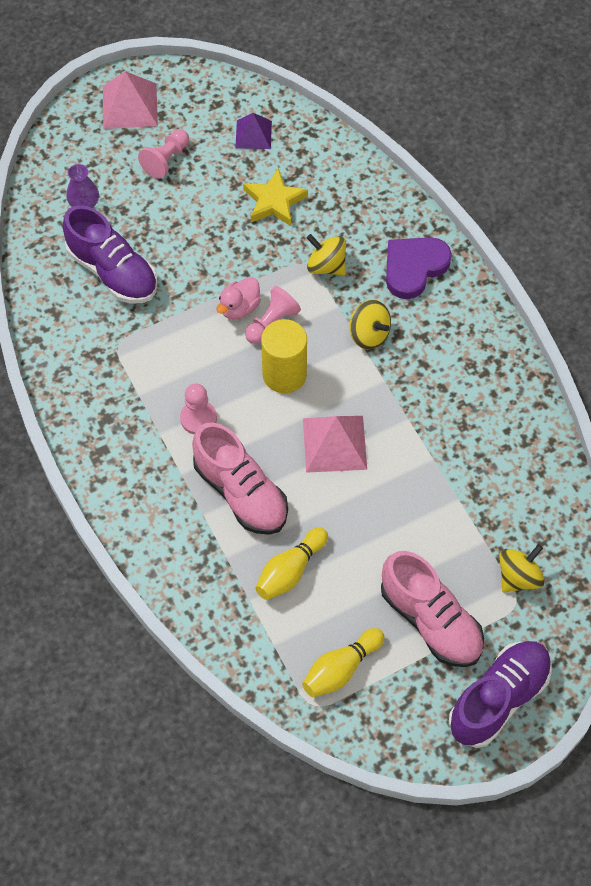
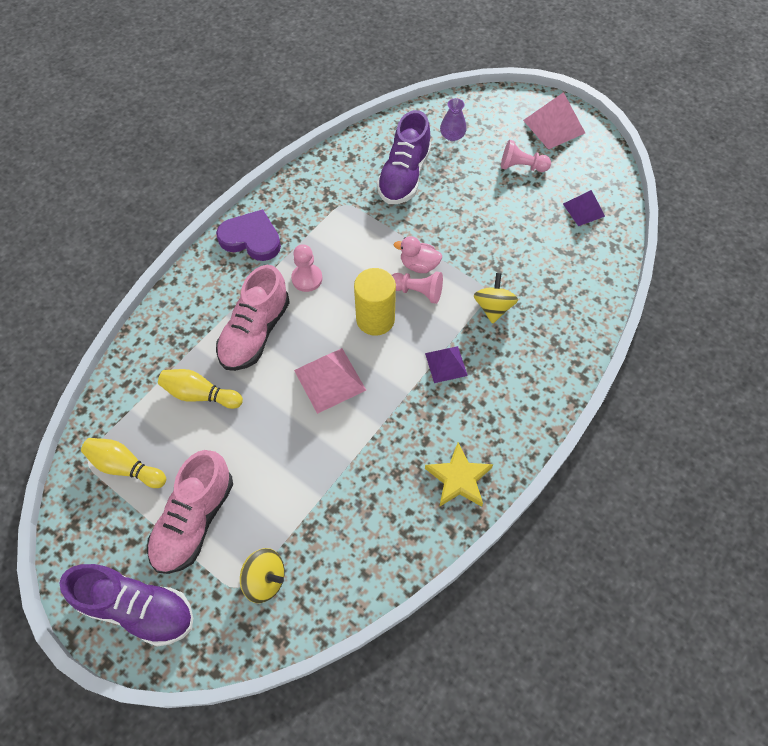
camera: 65 degrees right, 0 degrees up
yellow star [243,168,308,226] -> yellow star moved to [425,442,493,507]
yellow spinning top [350,300,391,349] -> purple pyramid [425,346,468,383]
purple heart [386,237,452,299] -> purple heart moved to [216,209,281,261]

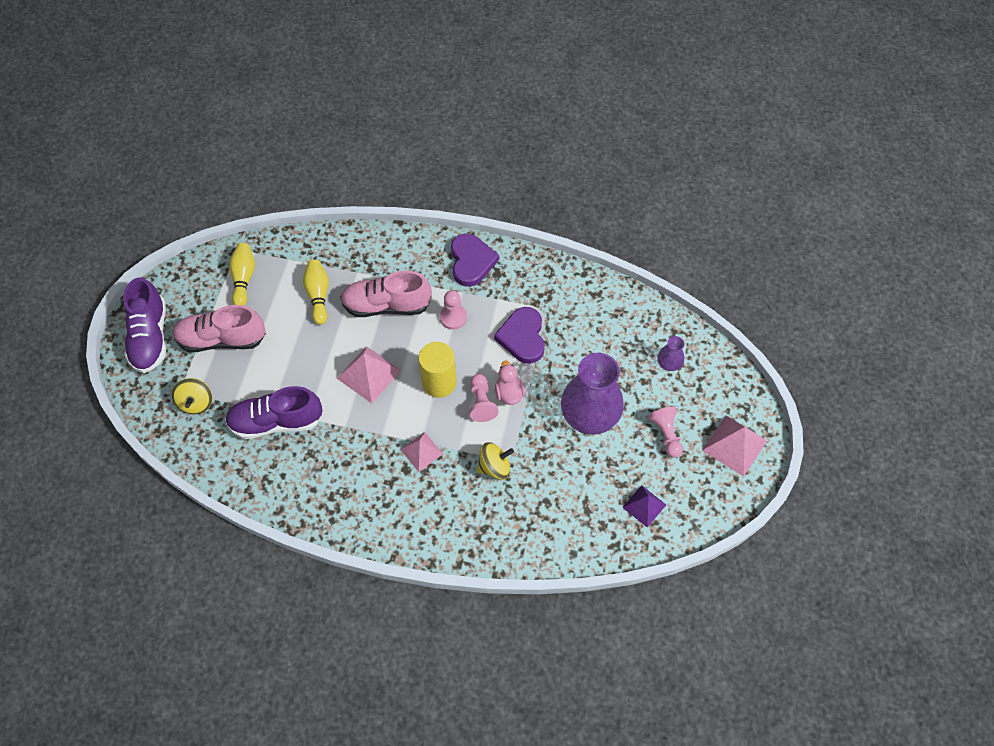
camera: 65 degrees right, 0 degrees up
purple shoe [377,110,431,204] -> purple shoe moved to [225,386,323,439]
purple pyramid [425,346,468,383] -> pink pyramid [400,432,443,472]
yellow star [425,442,493,507] -> none
none -> purple heart [494,307,545,364]
none -> purple vase [561,353,624,435]

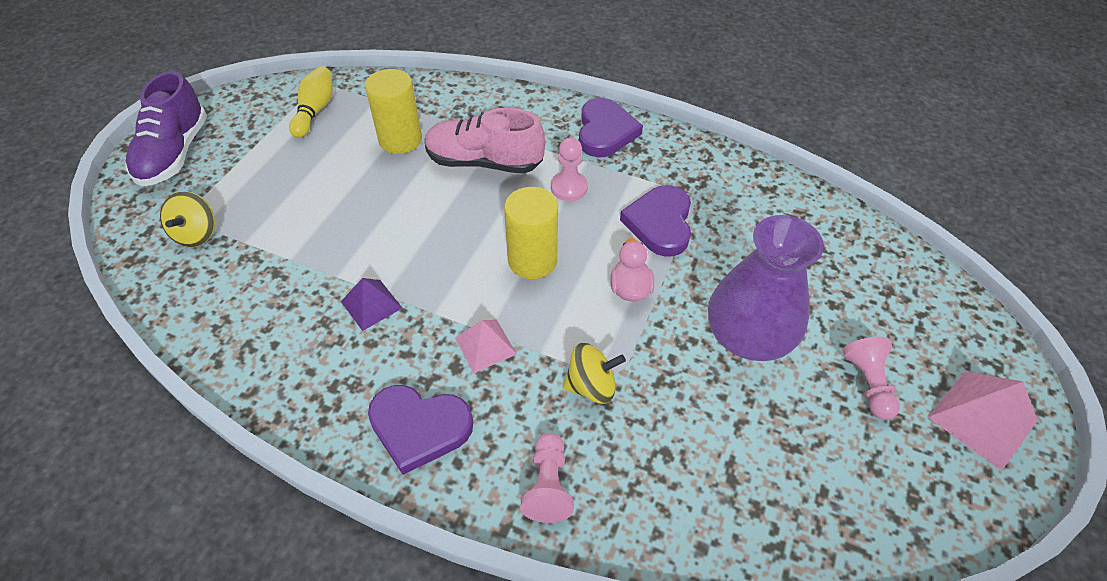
camera: 10 degrees right, 10 degrees down
pink shoe [173,305,266,352] -> none
purple shoe [225,386,323,439] -> none
yellow bowling pin [303,260,329,325] -> yellow cylinder [365,69,422,154]
pink pyramid [337,346,402,403] -> none
pink pawn [469,374,499,422] -> pink pawn moved to [520,433,574,523]
purple pyramid [622,485,666,527] -> purple pyramid moved to [341,278,402,331]
purple vase [658,336,684,371] -> none
none -> purple heart [368,385,473,475]

